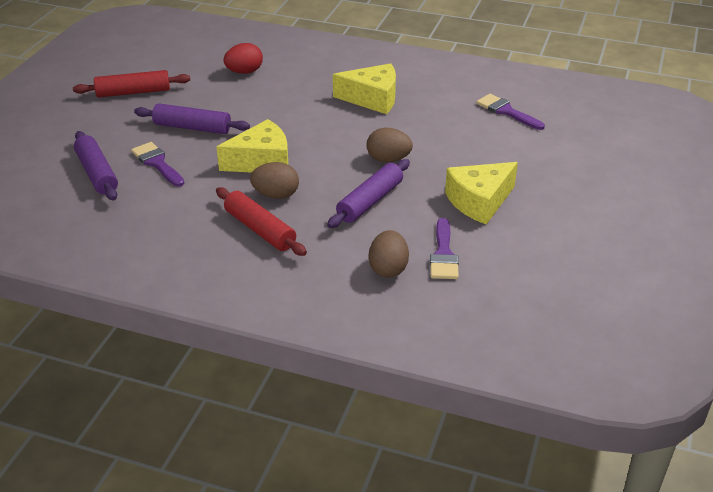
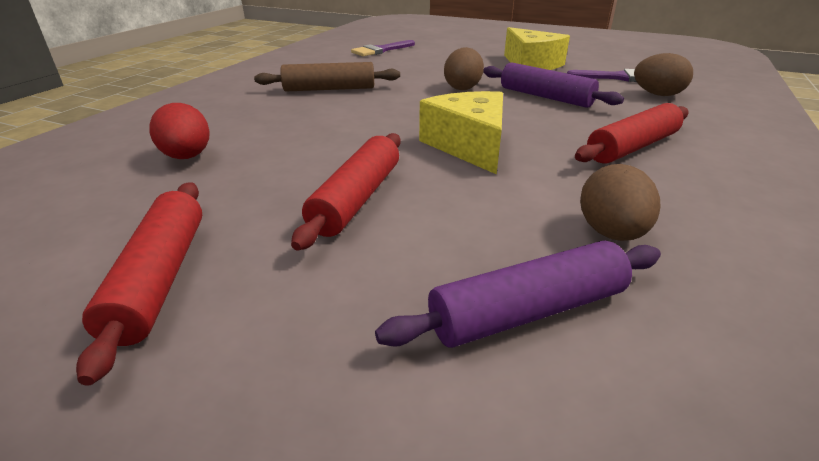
camera: 85 degrees left, 5 degrees down
purple brush [131,142,184,187] -> none
purple rolling pin [134,103,250,134] -> red rolling pin [291,133,401,251]
brown egg [250,162,299,199] -> brown egg moved to [580,164,660,241]
yellow cheese [333,63,396,114] -> brown rolling pin [254,62,400,91]

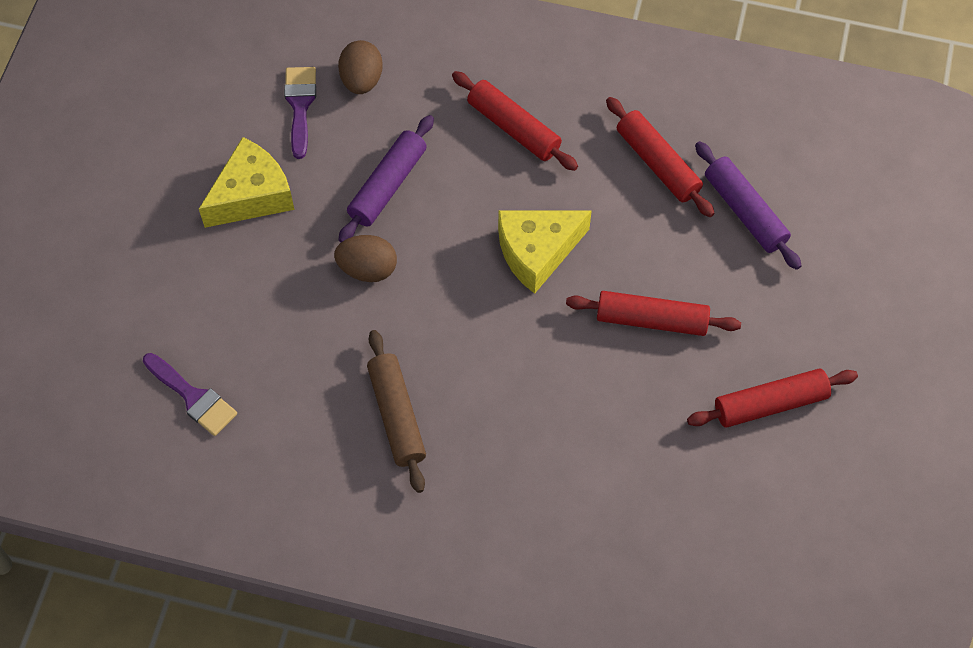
camera: 100 degrees left, 30 degrees up
red egg [149,103,210,159] -> none
brown egg [580,164,660,241] -> red rolling pin [606,97,715,217]

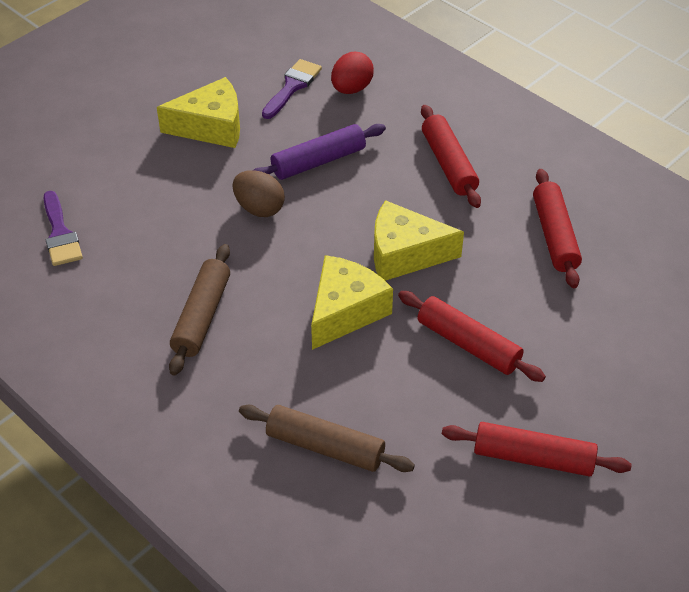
camera: 30 degrees right, 15 degrees down
brown egg [338,40,383,94] -> red egg [331,52,374,94]
purple rolling pin [695,141,802,270] -> none
none -> brown rolling pin [239,405,415,472]
none -> yellow cheese [311,255,393,350]

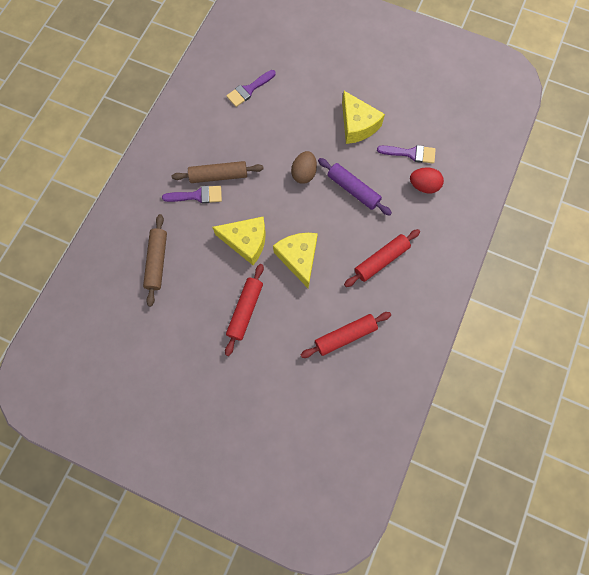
camera: 70 degrees right, 25 degrees up
red rolling pin [442,422,632,477] -> none
none -> purple brush [162,186,222,204]

